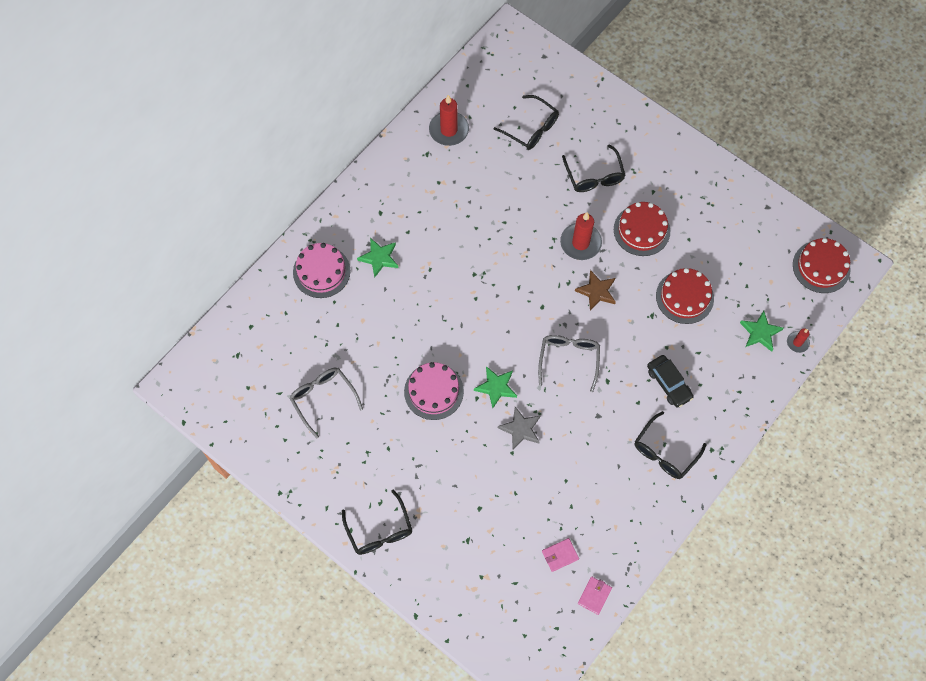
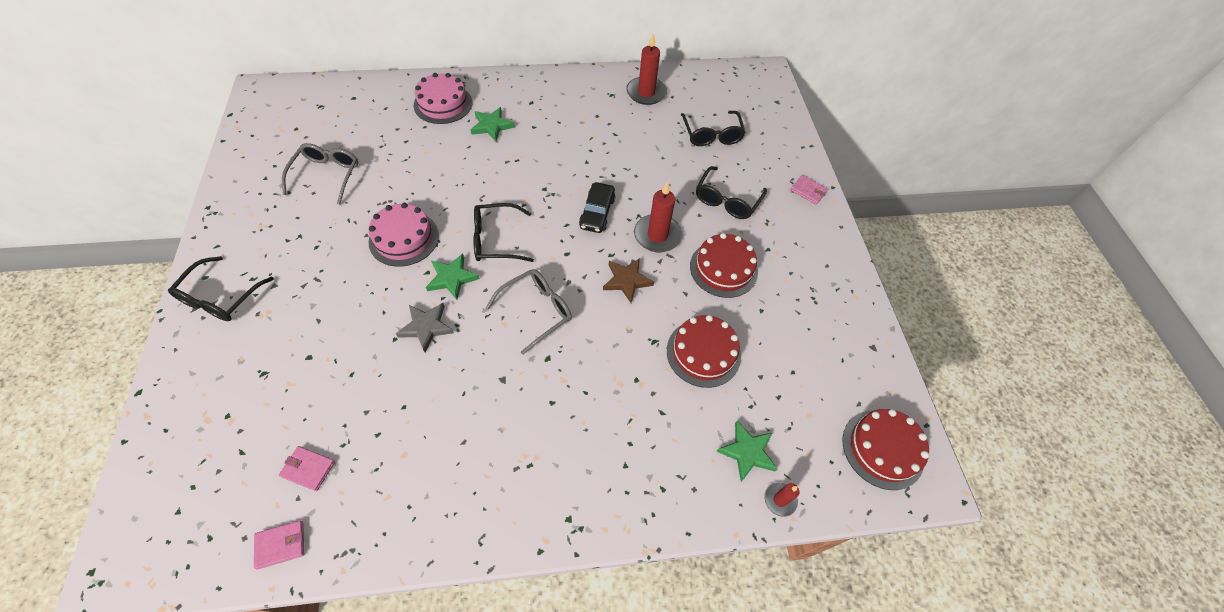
camera: 40 degrees right, 10 degrees down
black glasses [634,411,706,479] -> black glasses moved to [473,203,534,262]
black car [647,355,694,408] -> black car moved to [579,182,615,233]
none -> pink wallet [791,175,828,205]

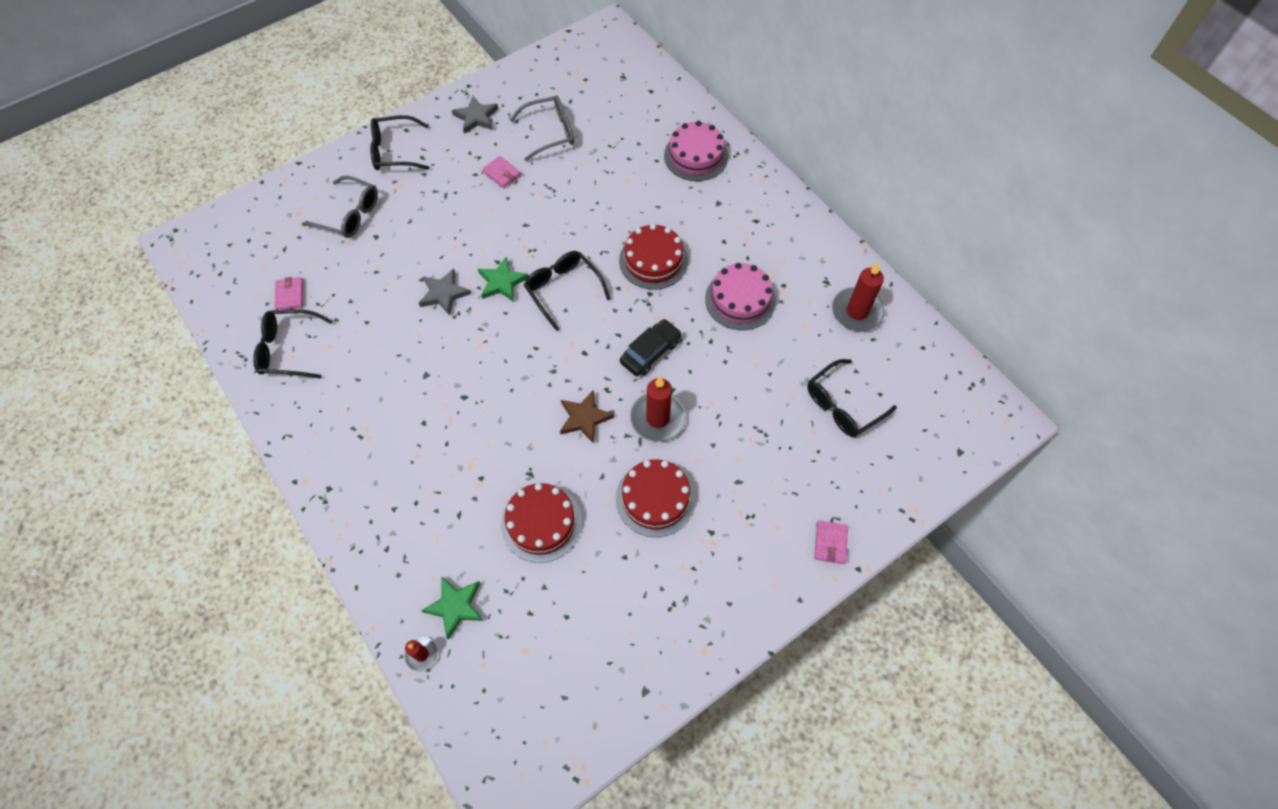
camera: 65 degrees right, 5 degrees up
pink wallet [254,520,304,570] -> pink wallet moved to [482,156,521,188]
pink cake [369,203,439,267] -> pink cake moved to [705,263,776,330]
green star [471,107,515,141] -> none
grey glasses [486,269,572,355] -> grey glasses moved to [302,176,378,238]
black car [579,182,615,233] -> black car turned 150 degrees clockwise [620,319,681,376]
black glasses [696,166,767,219] -> black glasses moved to [253,309,333,378]
red cake [843,409,929,490] -> red cake moved to [619,224,688,290]
none -> grey star [452,96,498,134]

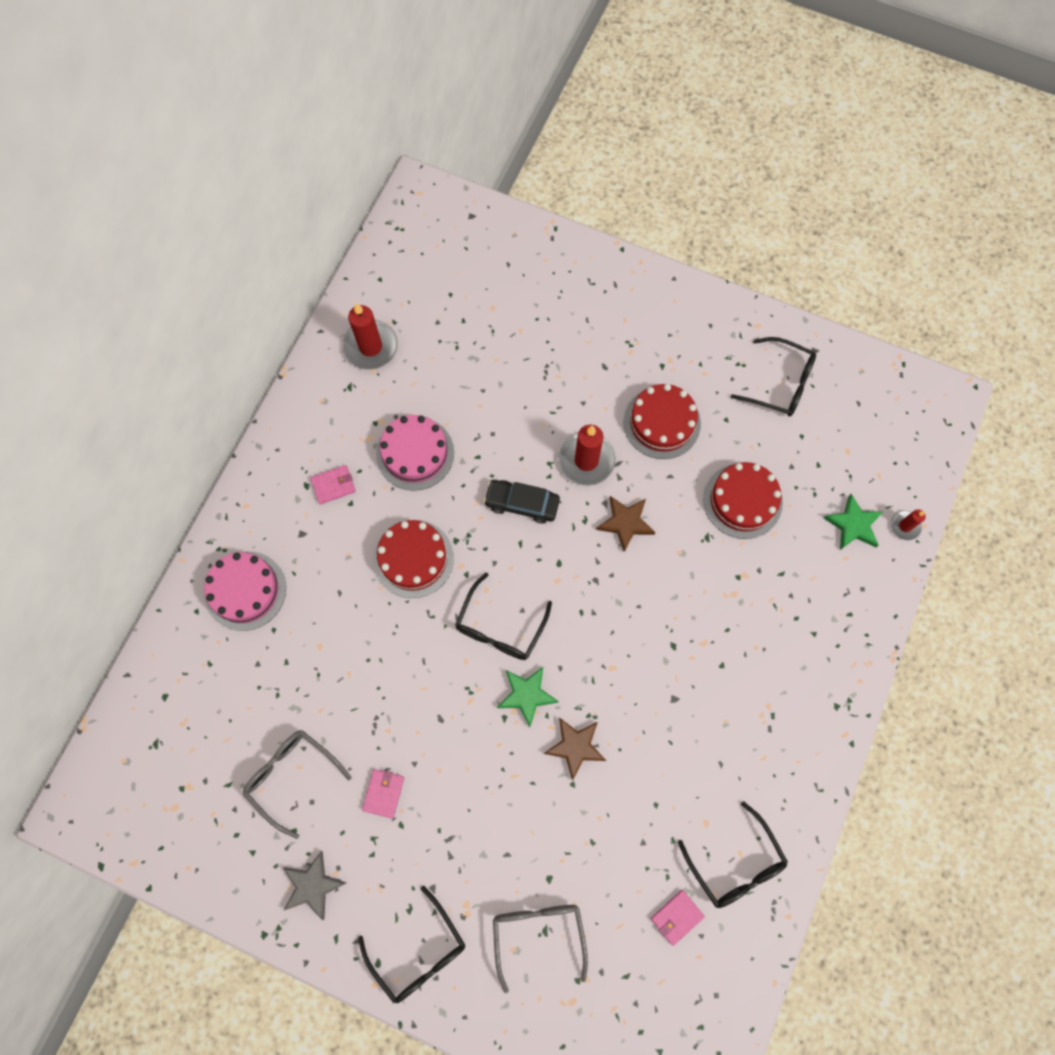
camera: 120 degrees left, 10 degrees up
grey star [419,268,471,316] -> brown star [544,717,606,781]
black glasses [807,359,897,437] -> black glasses moved to [731,337,816,417]
pink wallet [814,521,848,564] -> pink wallet moved to [310,465,356,504]

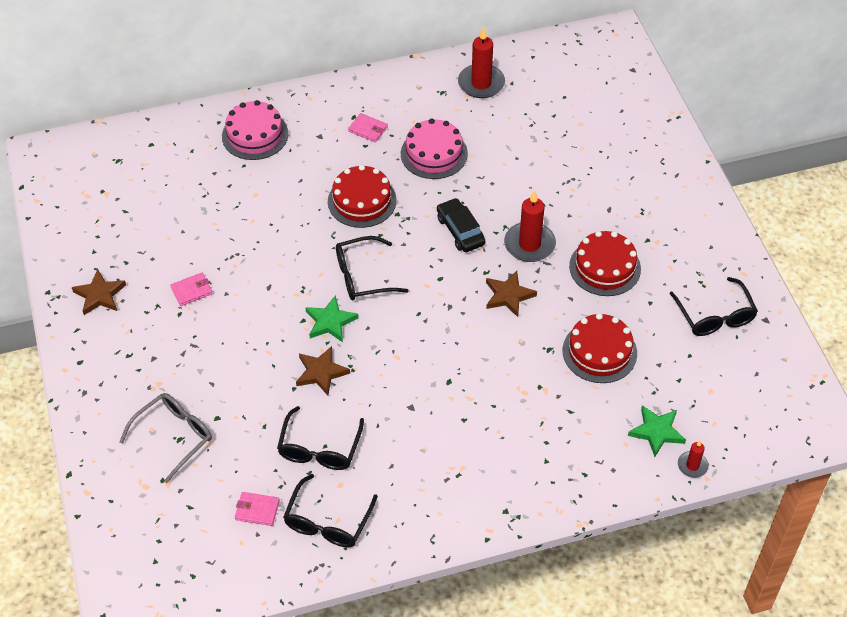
camera: 50 degrees right, 20 degrees down
grey glasses [243,730,352,839] -> none
grey star [283,851,346,920] -> brown star [72,269,126,315]
black glasses [358,886,465,1003] -> black glasses moved to [277,406,364,470]

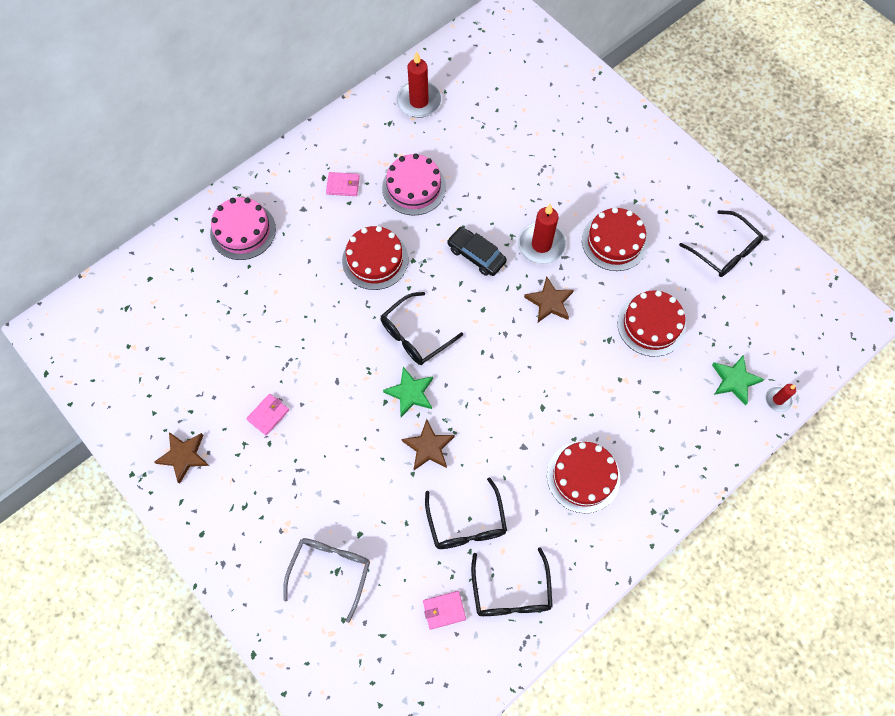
camera: 25 degrees left, 15 degrees up
none -> red cake [547,441,620,514]

